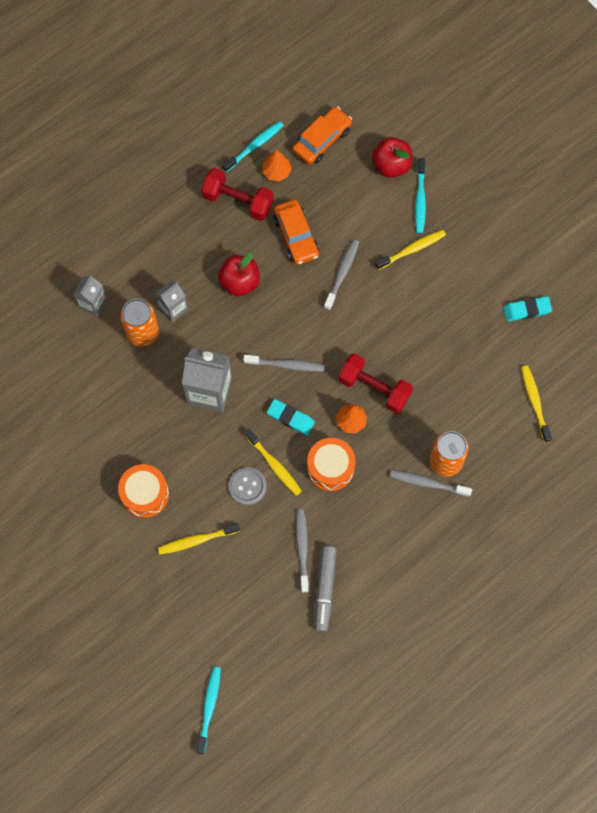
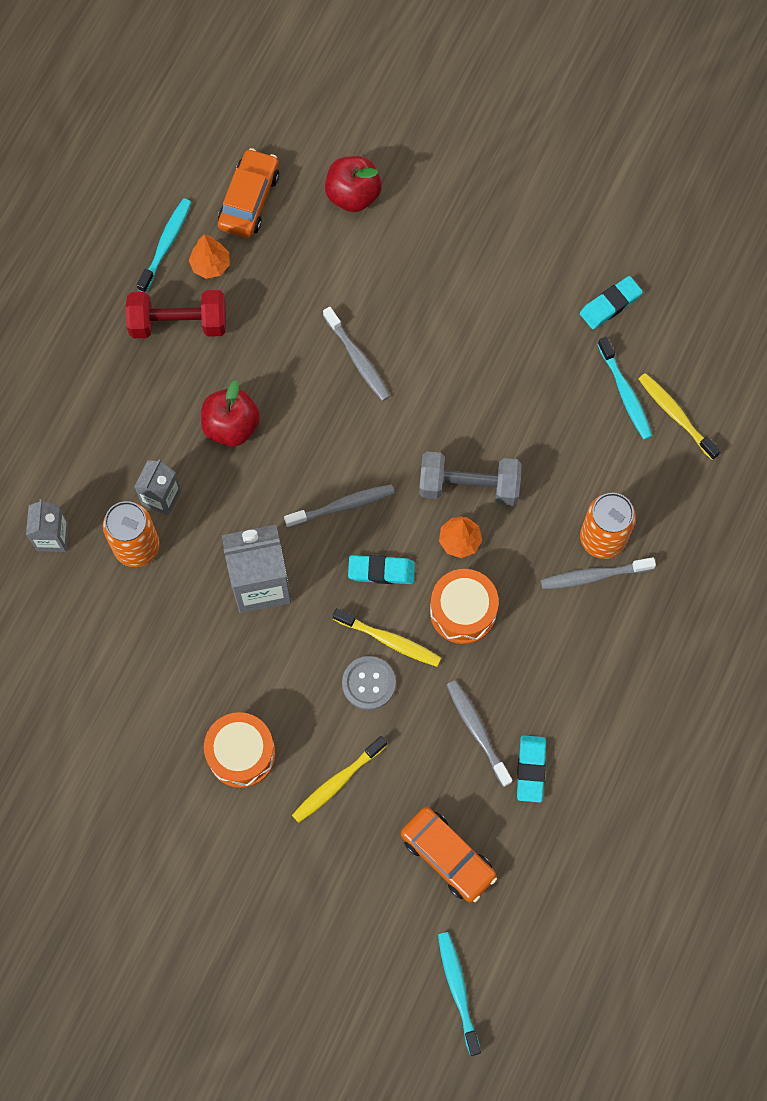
camera: 25 degrees left, 0 degrees up
orange car [274,200,319,265] -> orange car moved to [401,807,497,902]
grey marker [315,546,337,632] -> turquoise eraser [517,735,546,803]
grey toothbrush [324,239,359,310] -> grey toothbrush turned 150 degrees clockwise [323,307,390,401]
red dumbbell [338,353,413,414] -> grey dumbbell [419,452,522,506]
yellow toothbrush [375,230,446,270] -> none
turquoise toothbrush [415,158,426,233] -> turquoise toothbrush moved to [597,337,652,440]

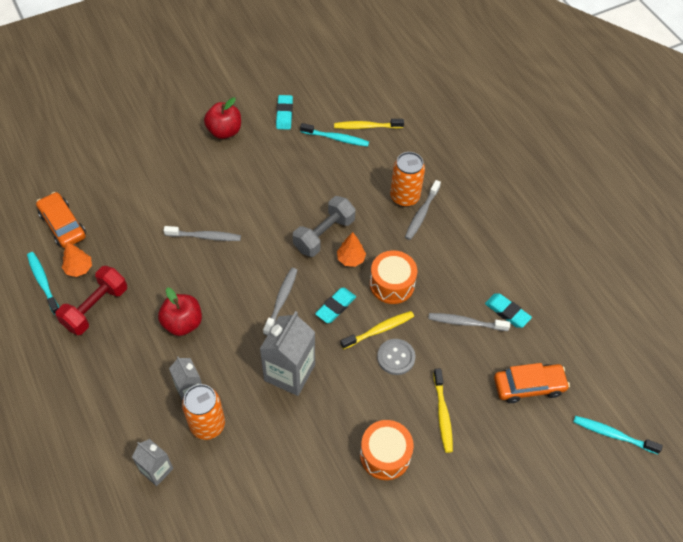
camera: 55 degrees left, 15 degrees down
red apple [325,156,382,212] -> red apple moved to [204,97,241,139]

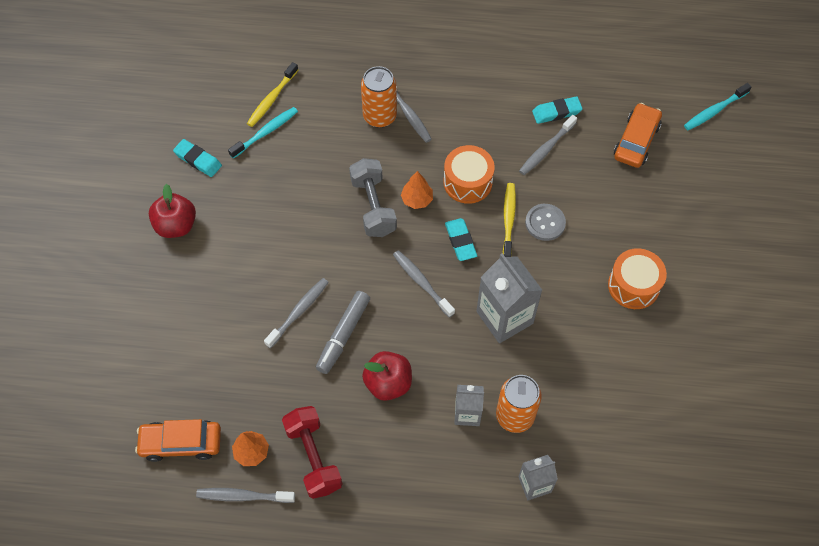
camera: 55 degrees left, 5 degrees up
turquoise toothbrush [27,252,59,315] -> grey toothbrush [196,488,295,503]
yellow toothbrush [433,368,453,453] -> none
none -> grey marker [316,291,370,374]

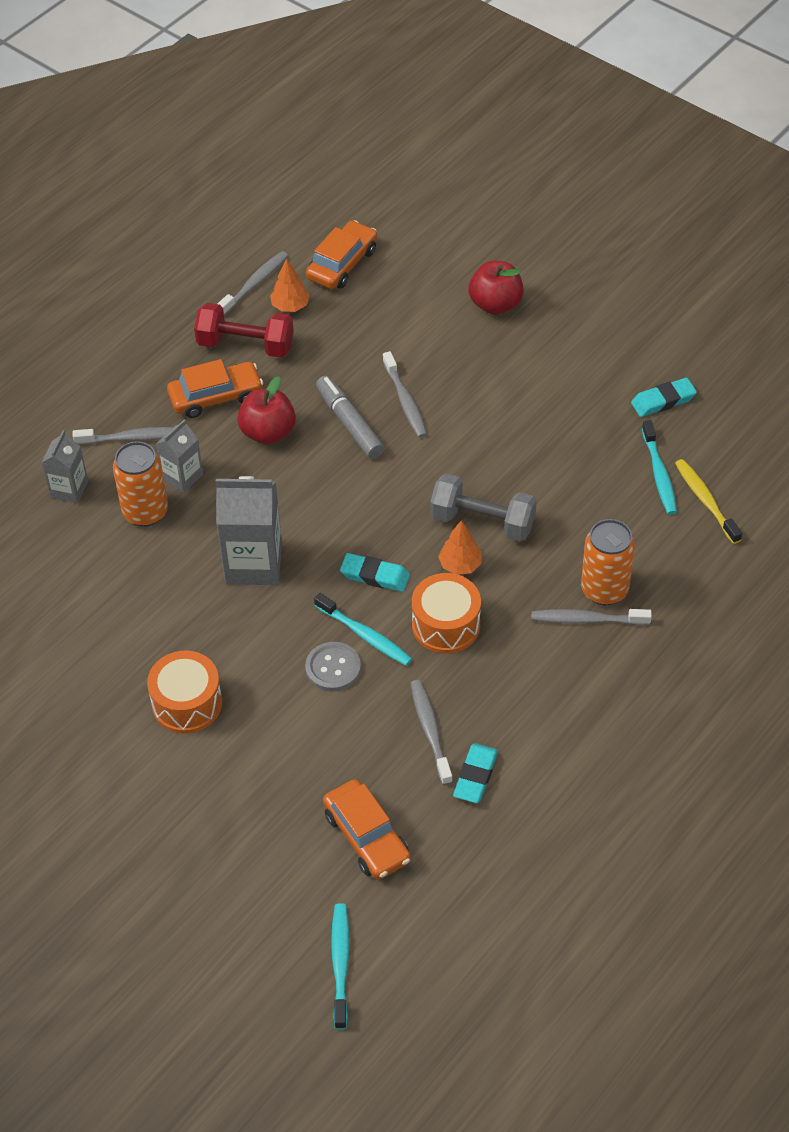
camera: 125 degrees right, 10 degrees down
red apple [149,184,196,238] -> red apple moved to [468,261,524,315]
grey toothbrush [393,250,455,318] -> grey toothbrush moved to [73,427,173,445]
yellow toothbrush [503,183,516,257] -> turquoise toothbrush [314,593,412,666]
none -> orange car [167,359,263,418]

